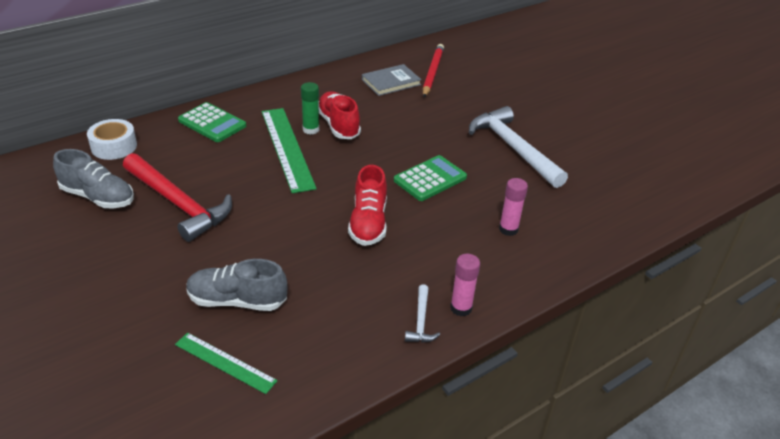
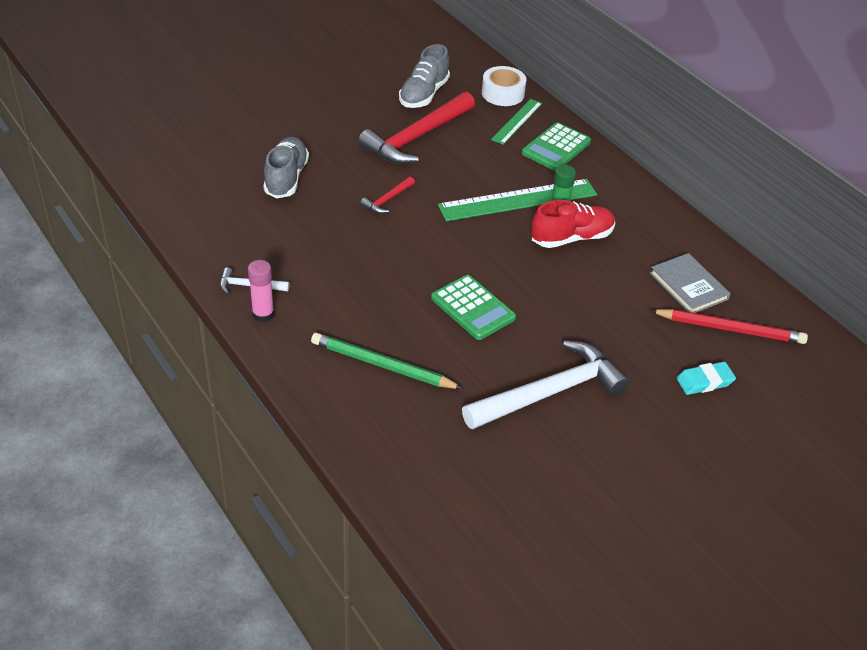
camera: 90 degrees right, 5 degrees up
green ruler [175,333,278,394] -> green ruler moved to [491,99,542,145]
red shoe [348,165,387,246] -> none
pink glue stick [499,178,528,236] -> green pencil [311,333,463,389]
none -> red hammer [360,176,415,214]
none -> turquoise eraser [676,362,736,395]

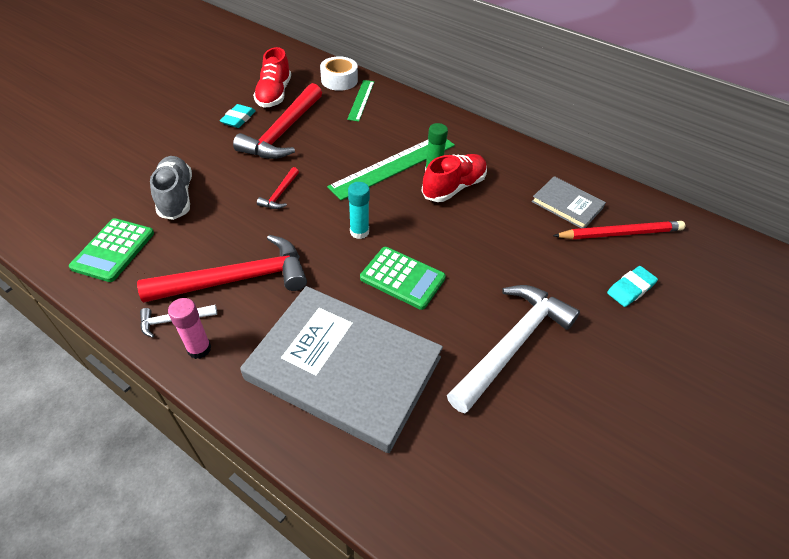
camera: 20 degrees left, 5 degrees up
green pencil [311,333,463,389] -> grey book [240,286,443,453]
grey shoe [399,44,450,108] -> red shoe [253,47,291,108]
green calculator [522,122,591,171] -> green calculator moved to [69,218,154,282]
none -> red hammer [137,235,307,303]
none -> turquoise eraser [220,104,256,128]
none -> turquoise glue stick [348,182,370,239]

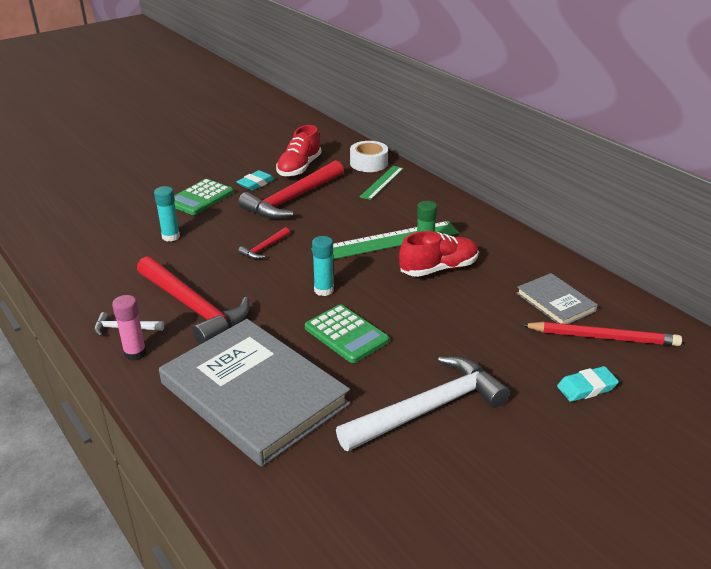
camera: 20 degrees right, 15 degrees down
green calculator [69,218,154,282] -> green calculator moved to [174,179,234,215]
red hammer [137,235,307,303] -> red hammer turned 45 degrees clockwise [137,256,249,344]
grey shoe [150,156,192,220] -> turquoise glue stick [154,186,180,242]

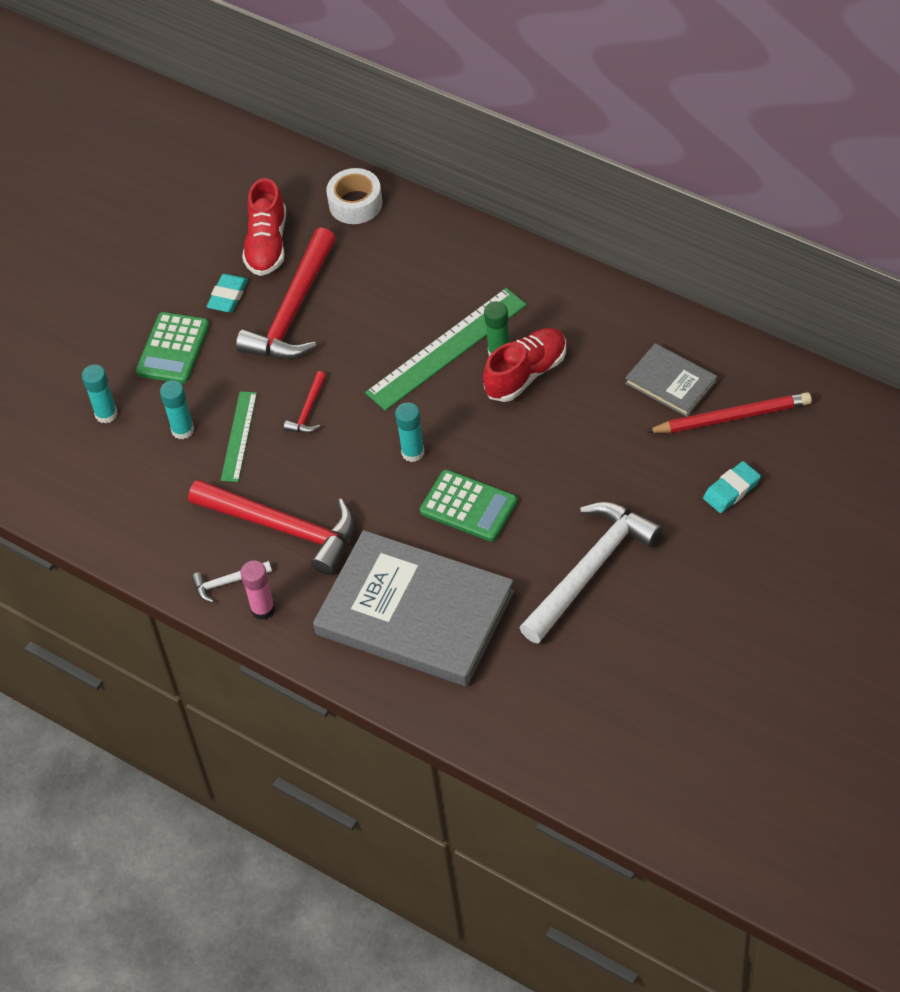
camera: 15 degrees left, 20 degrees up
green ruler [360,166,404,200] -> green ruler moved to [221,391,257,482]
none -> turquoise glue stick [82,364,118,424]

